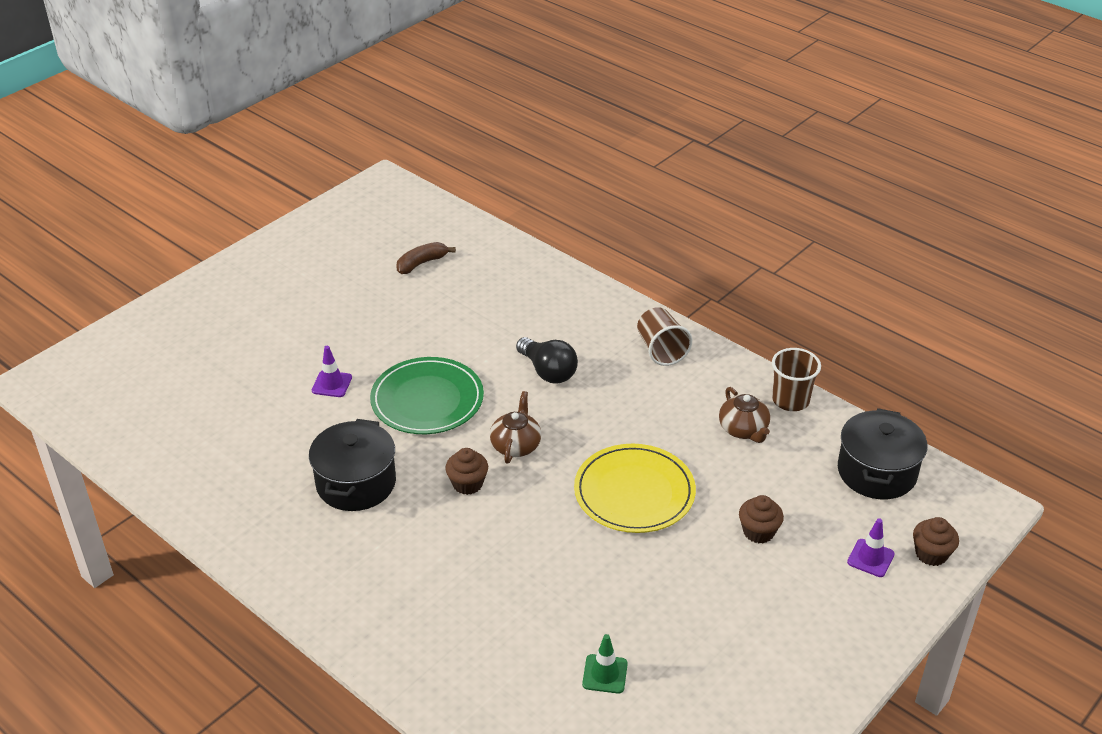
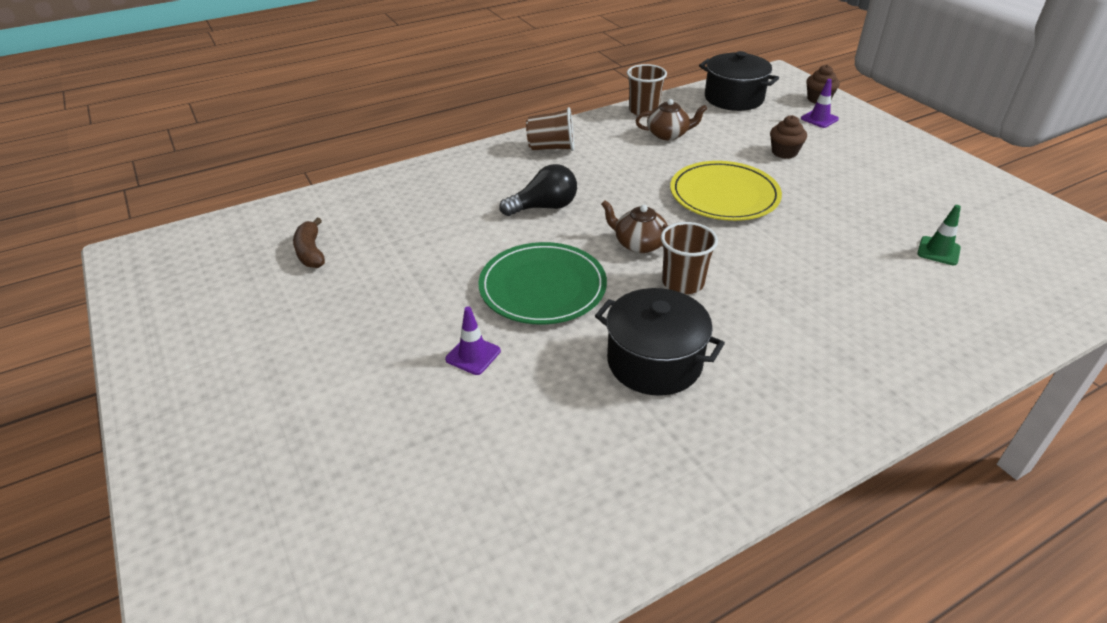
camera: 70 degrees left, 0 degrees up
brown cupcake [445,448,488,495] -> brown cup [661,222,718,294]

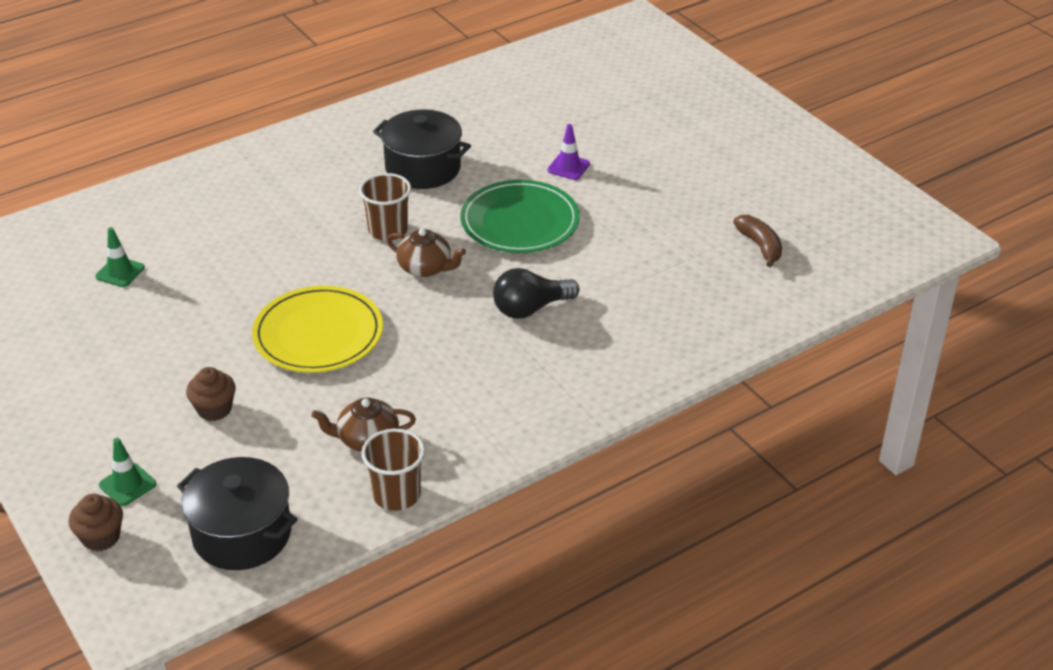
camera: 175 degrees right, 0 degrees up
brown cup [526,107,574,151] -> none
purple traffic cone [801,79,839,128] -> green traffic cone [99,438,156,506]

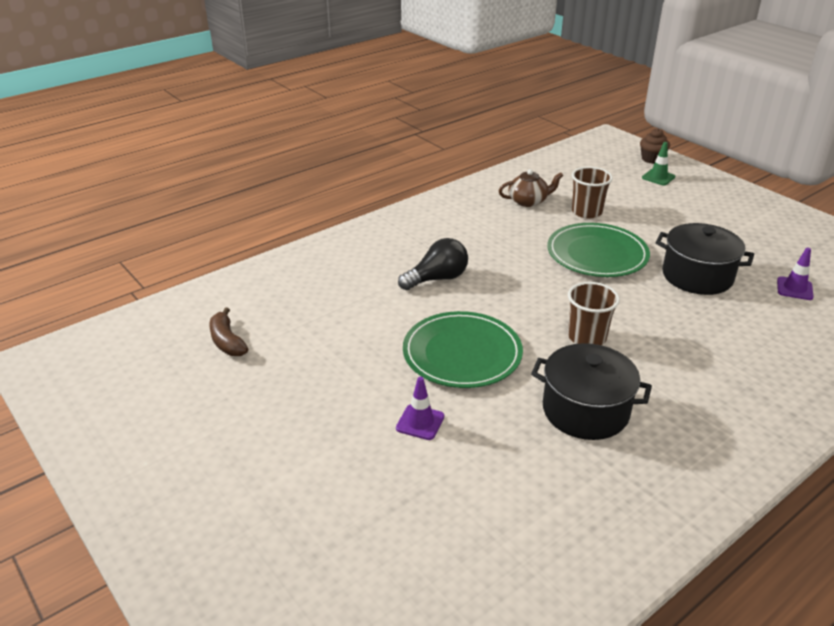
camera: 175 degrees right, 5 degrees down
green traffic cone [95,227,145,287] -> purple traffic cone [777,248,814,300]
black pot [177,457,298,570] -> black pot moved to [656,223,754,295]
brown cupcake [186,367,236,421] -> none
yellow plate [252,286,383,373] -> green plate [547,223,650,277]
brown cup [361,429,425,511] -> brown cup moved to [572,167,613,219]
brown teapot [387,228,466,277] -> none

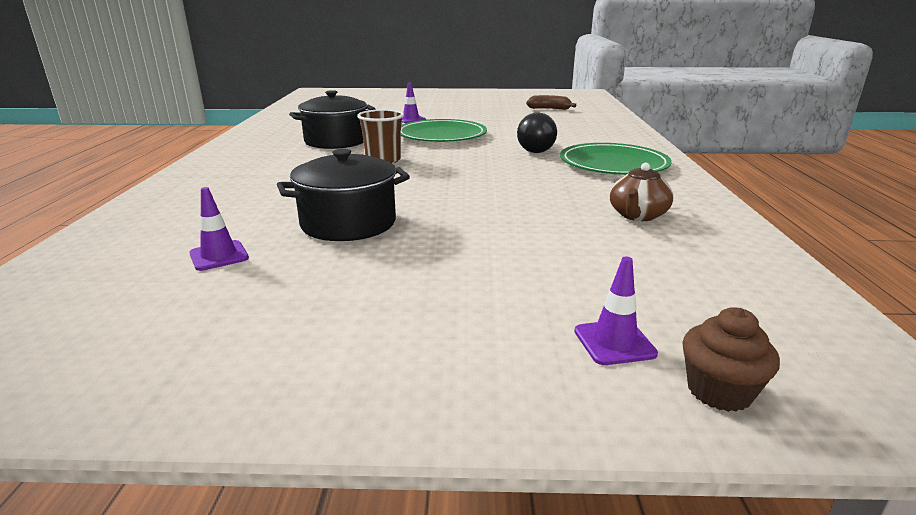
camera: 130 degrees right, 10 degrees down
green plate [547,223,650,277] -> green plate moved to [560,143,672,175]
brown cup [572,167,613,219] -> none
green traffic cone [642,142,675,185] -> purple traffic cone [574,256,658,365]

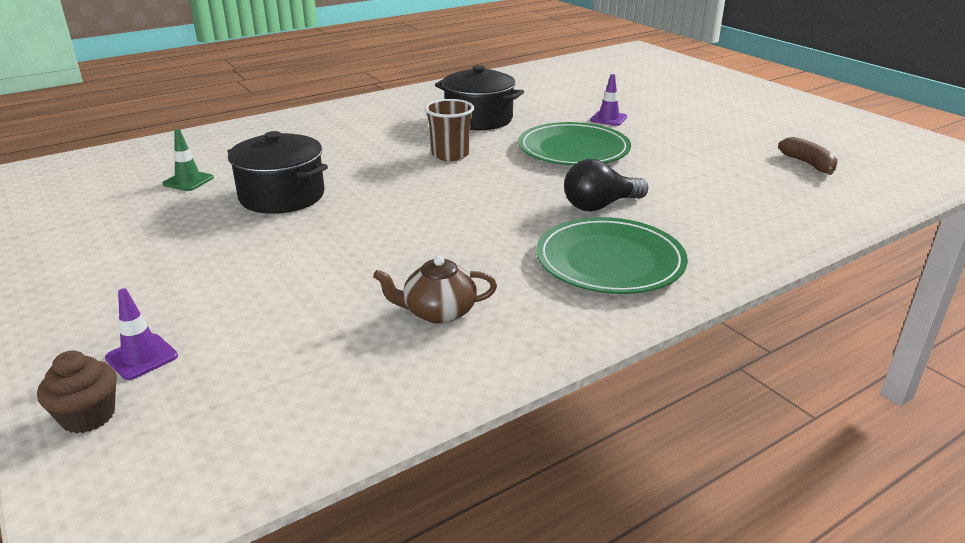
camera: 55 degrees right, 5 degrees up
purple traffic cone [189,187,249,271] -> green traffic cone [163,129,214,191]

